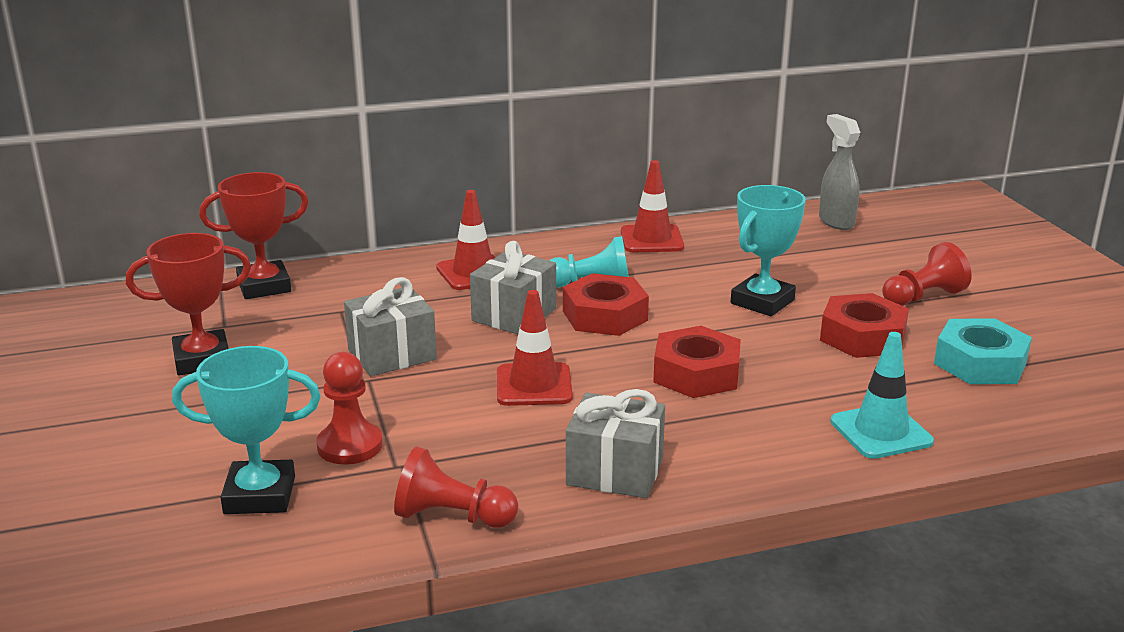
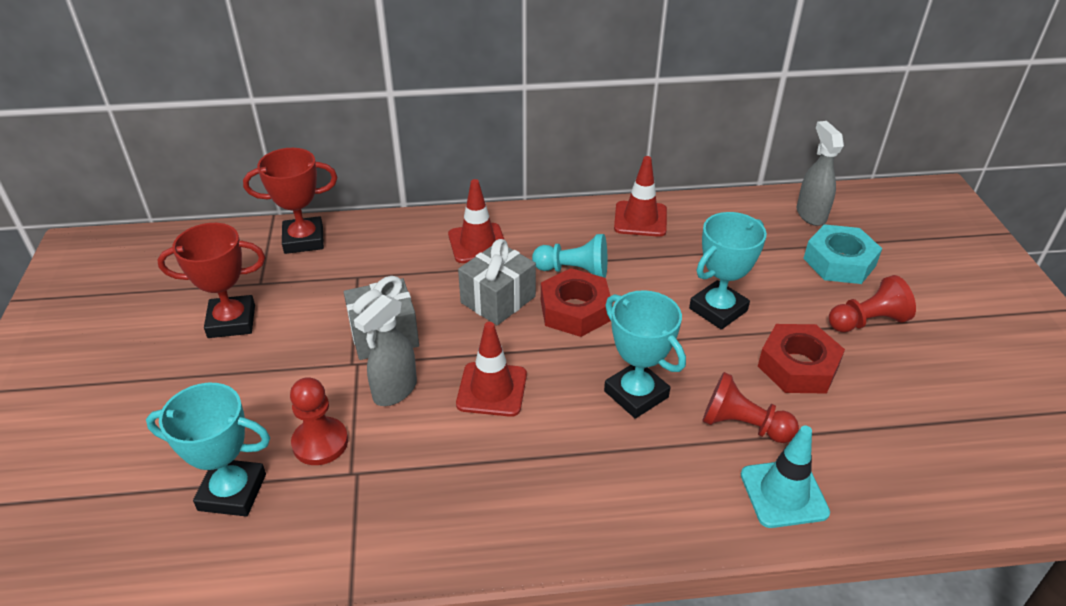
camera: 10 degrees right, 15 degrees up
red pawn [394,446,518,528] -> red pawn moved to [702,372,799,443]
grey gift [566,389,665,498] -> none
red nut [653,326,741,398] -> turquoise trophy [604,290,686,419]
turquoise nut [934,318,1032,384] -> turquoise nut moved to [803,224,882,284]
none -> grey spray bottle [354,295,417,406]

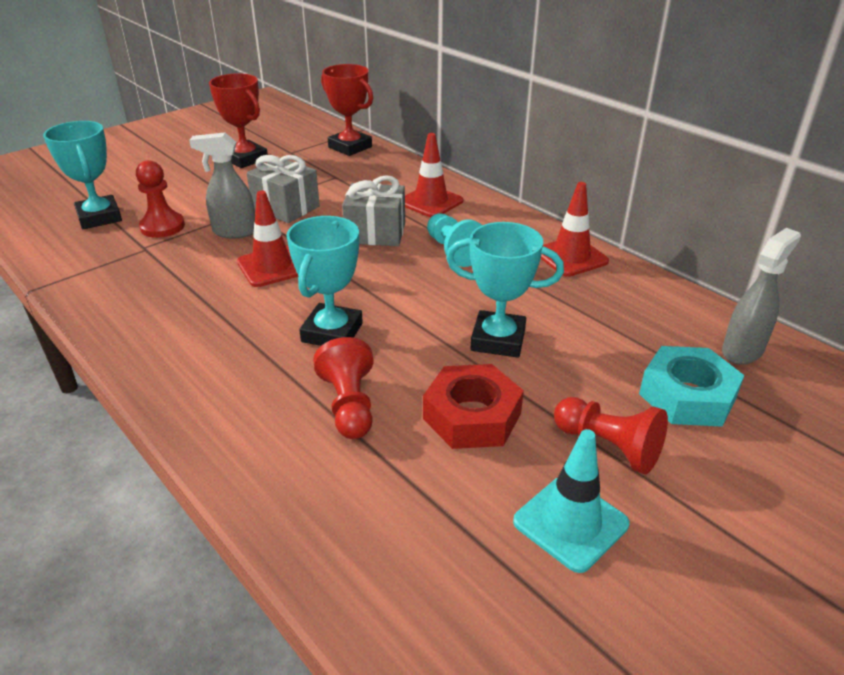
camera: 55 degrees right, 5 degrees down
red nut [541,268,611,337] -> none
turquoise traffic cone [741,425,830,528] -> turquoise traffic cone moved to [513,429,629,573]

